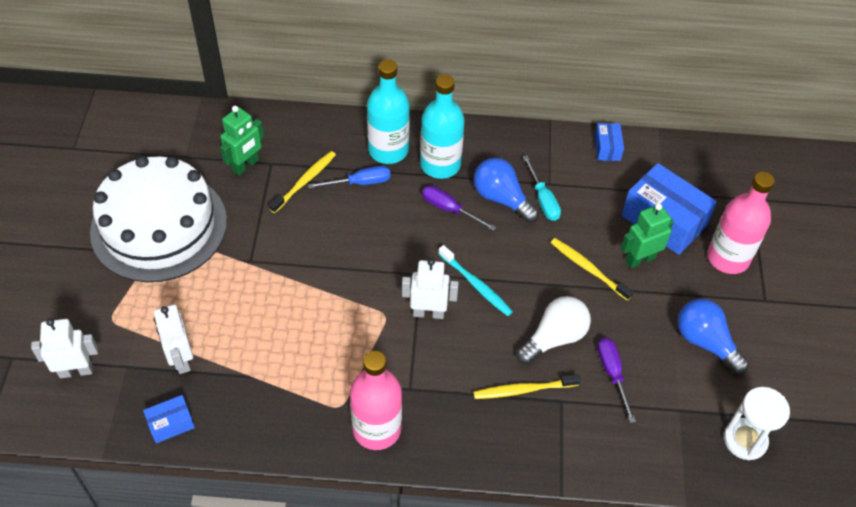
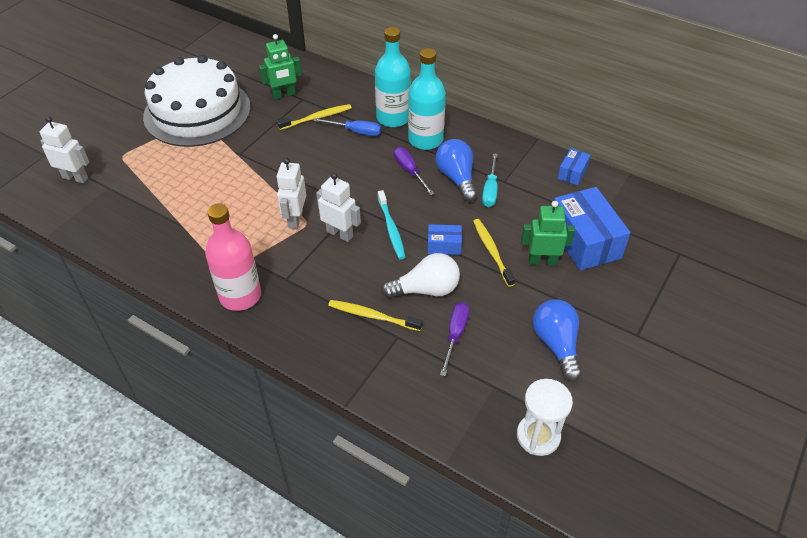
camera: 30 degrees right, 5 degrees down
blue box [143,395,195,443] -> blue box moved to [428,224,462,255]
white robot [154,305,193,374] -> white robot moved to [276,158,306,229]
pink bottle [707,172,775,274] -> none

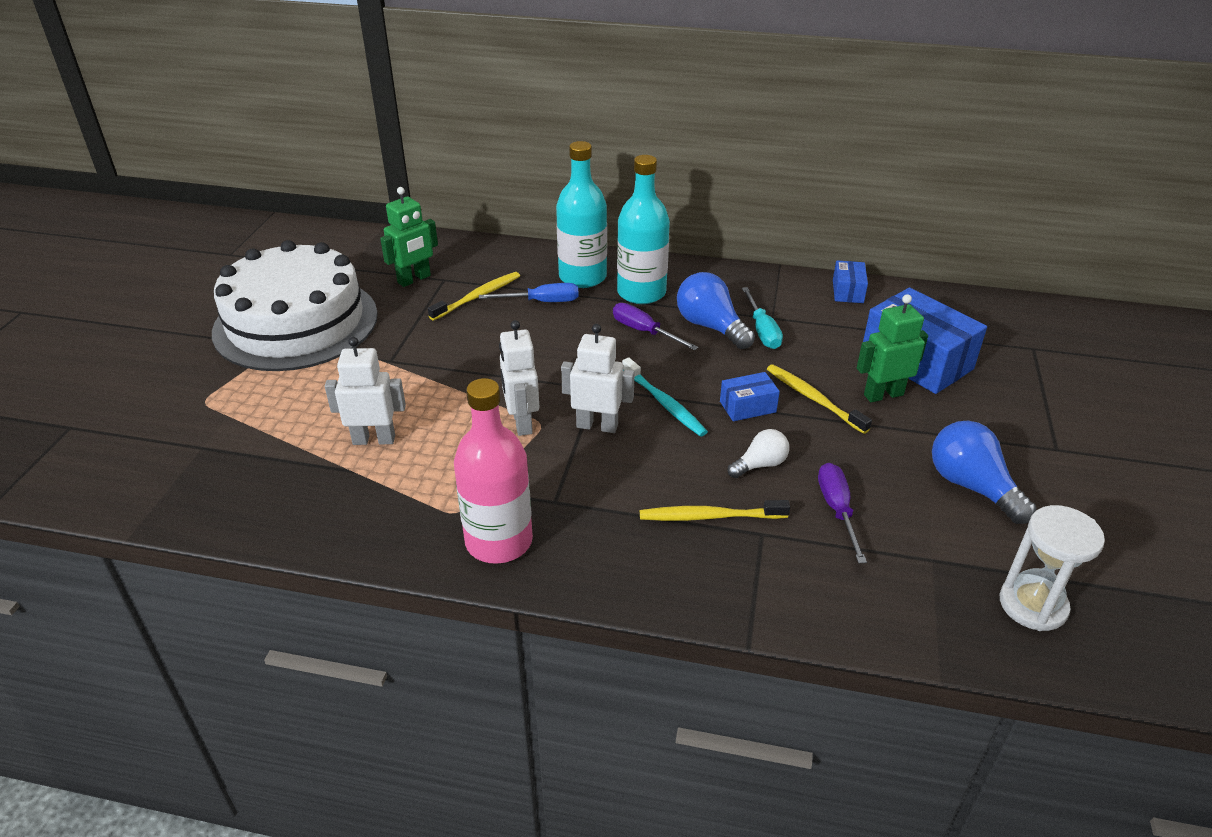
camera: 20 degrees left, 10 degrees down
white robot [40,117,89,183] -> white robot moved to [325,337,406,445]
white light bulb [381,253,460,298] -> white light bulb [728,429,789,478], size x0.59

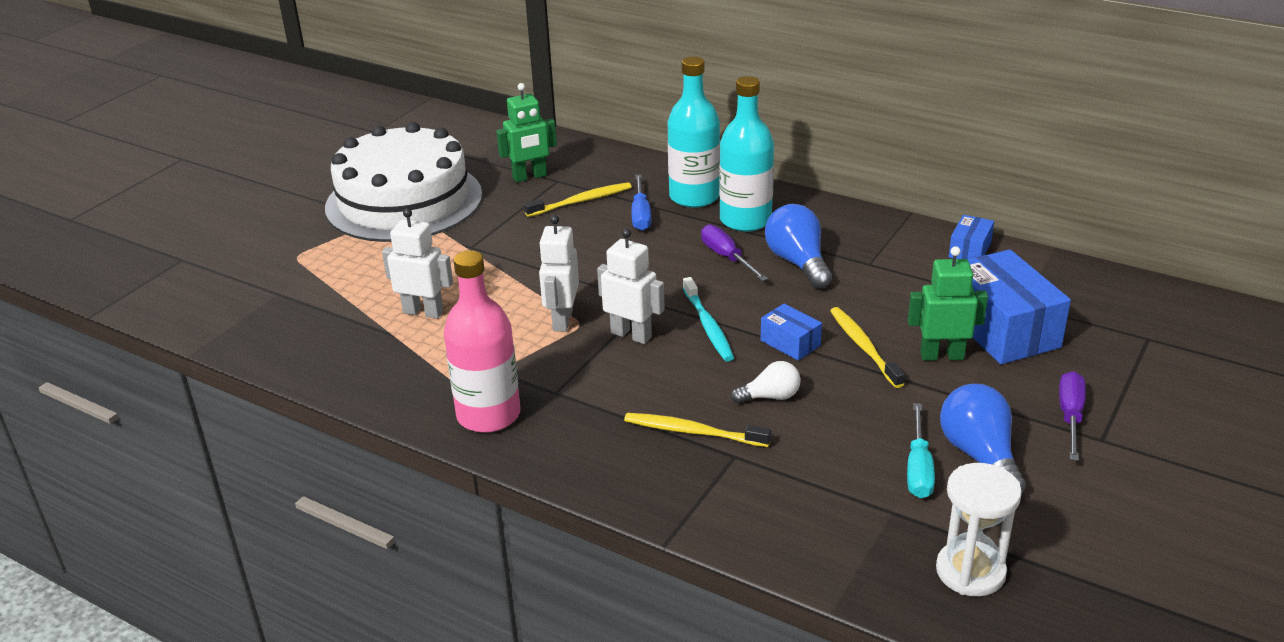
camera: 20 degrees right, 5 degrees down
blue screwdriver [479,283,579,302] -> blue screwdriver turned 75 degrees clockwise [631,175,651,231]
blue box [720,372,780,421] -> blue box turned 45 degrees clockwise [761,304,822,360]
turquoise screwdriver [742,287,783,349] -> turquoise screwdriver moved to [907,403,935,498]
purple screwdriver [818,463,867,563] -> purple screwdriver moved to [1059,371,1086,461]

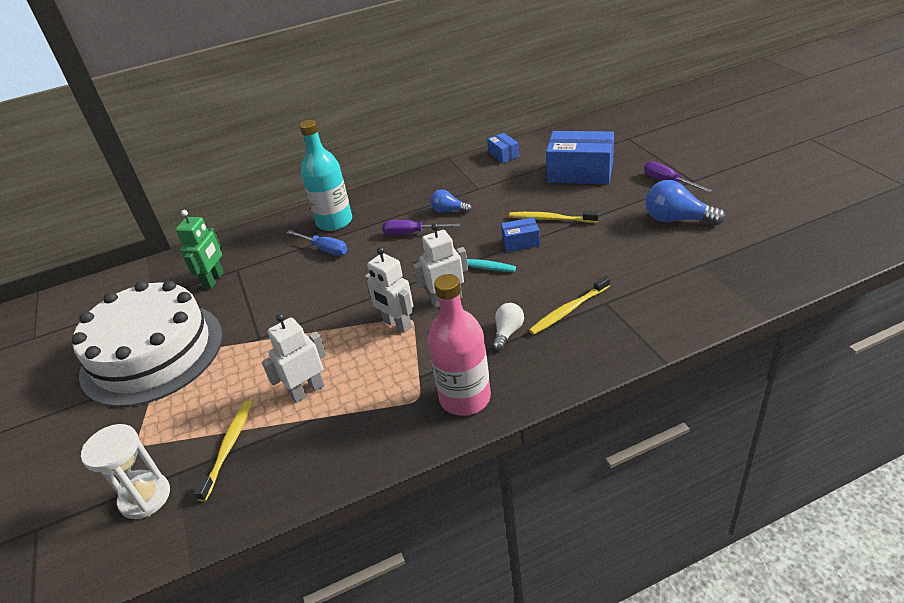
camera: 50 degrees left, 5 degrees up
yellow toothbrush [524,182,631,217] -> yellow toothbrush moved to [194,400,253,502]
turquoise bottle [719,76,774,232] -> none
white light bulb [731,361,801,404] -> white light bulb moved to [493,303,524,351]
blue light bulb [765,204,832,289] -> blue light bulb [430,190,472,213], size x0.59
turquoise screwdriver [907,403,935,498] -> none
green robot [908,246,988,361] -> none
white hourglass [936,463,1022,596] -> white hourglass moved to [81,424,170,519]

